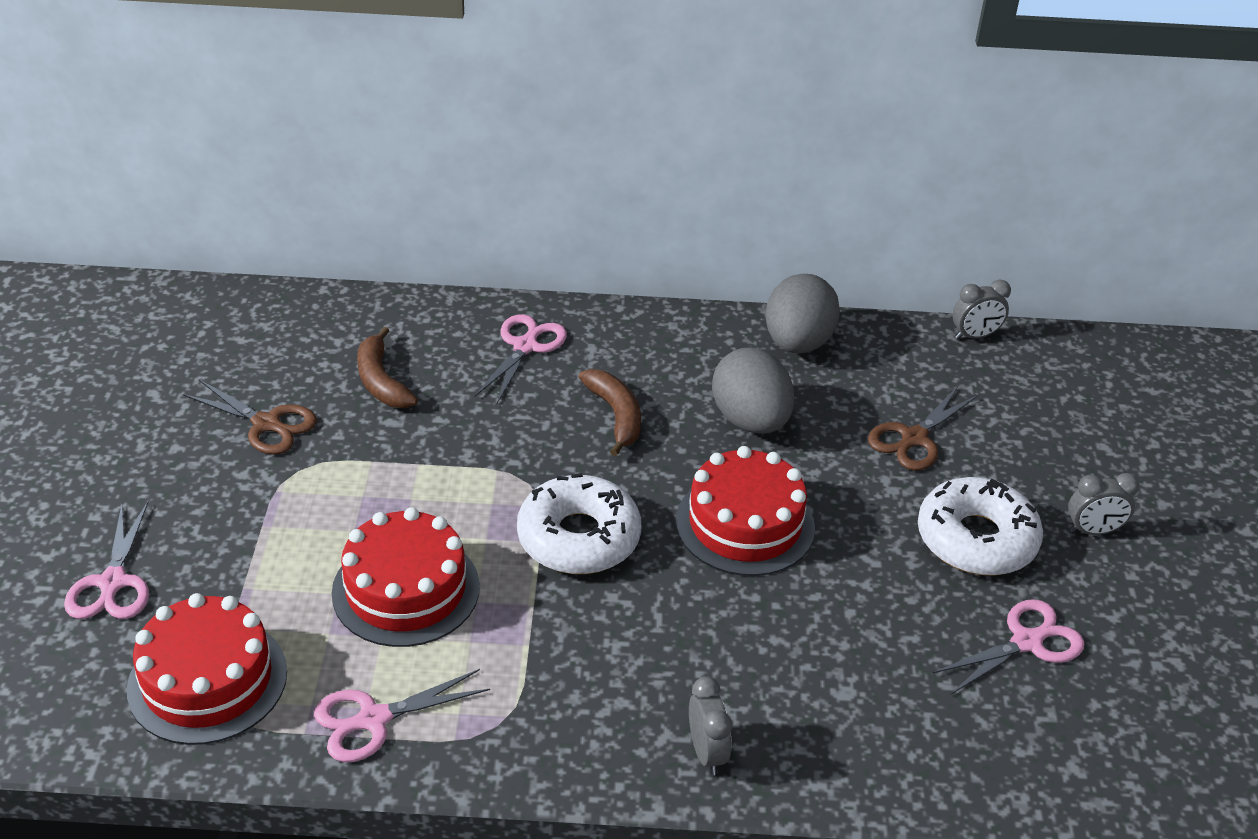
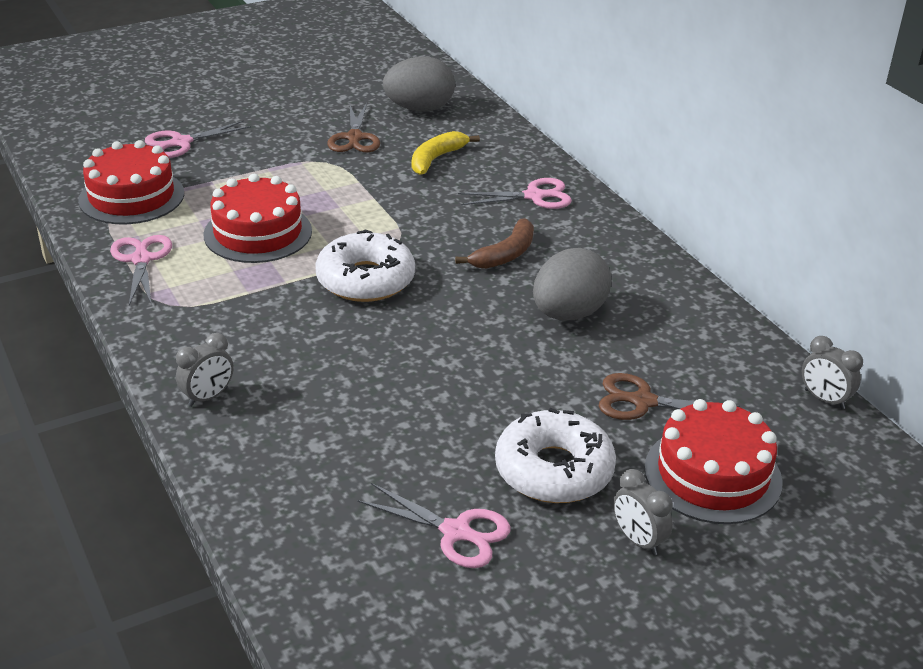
camera: 60 degrees right, 5 degrees down
pink scissors [314,669,490,762] -> pink scissors turned 45 degrees clockwise [110,235,172,305]
brown banana [357,327,418,408] -> yellow banana [412,131,480,175]
red cake [676,446,815,576] -> red cake moved to [645,399,783,524]
grey egg [766,274,840,353] -> grey egg moved to [383,57,455,112]

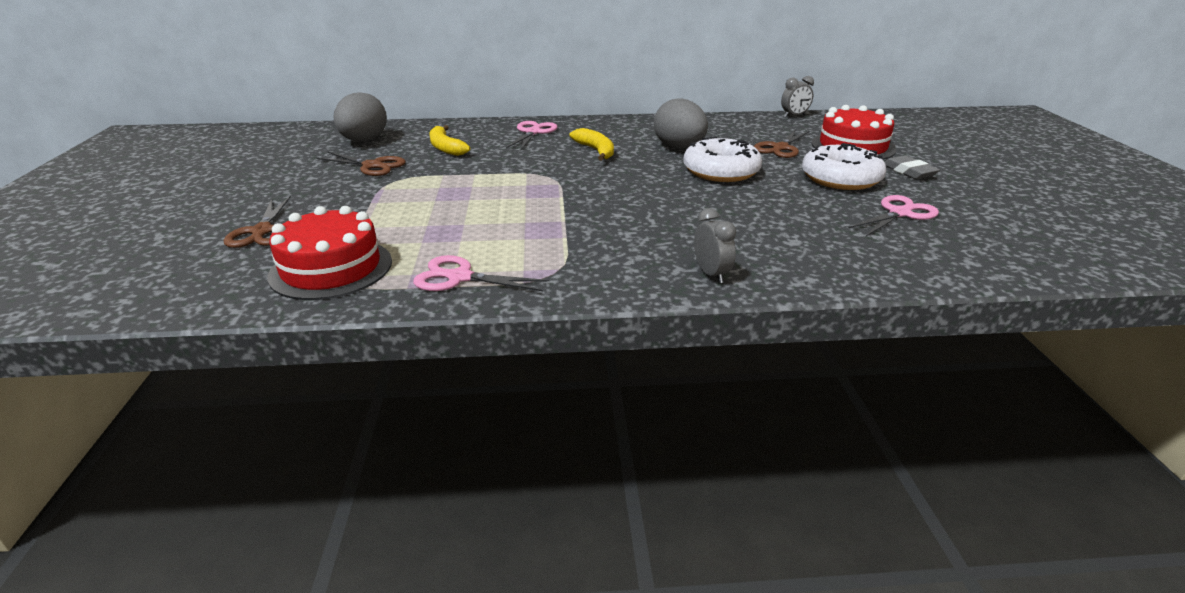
camera: 65 degrees left, 5 degrees down
pink scissors [145,120,251,158] -> brown scissors [224,196,291,248]
red cake [204,174,312,263] -> none
white donut [316,229,415,302] -> white donut moved to [684,137,762,182]
brown banana [455,218,534,269] -> yellow banana [569,128,614,161]
grey clock [613,469,673,555] -> grey eraser [885,155,940,179]

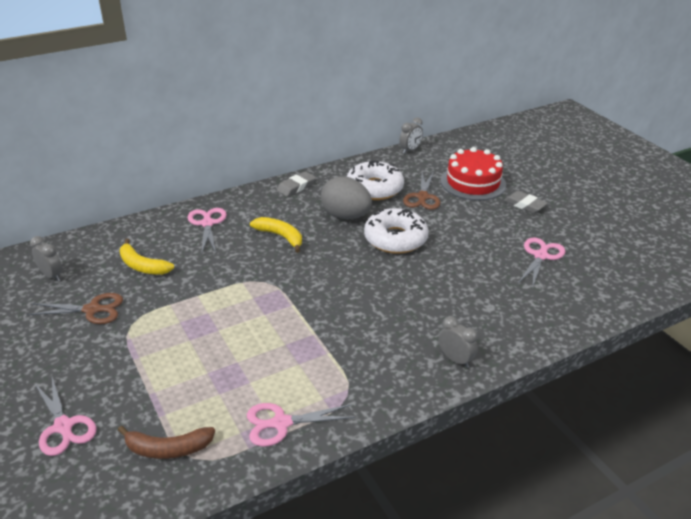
camera: 25 degrees left, 5 degrees up
brown scissors [224,196,291,248] -> pink scissors [35,377,97,456]
red cake [267,206,392,300] -> brown banana [118,426,215,459]
grey egg [333,92,387,142] -> grey clock [30,236,63,281]
white donut [802,143,886,190] -> white donut moved to [347,161,404,200]
none -> grey eraser [277,171,316,197]

